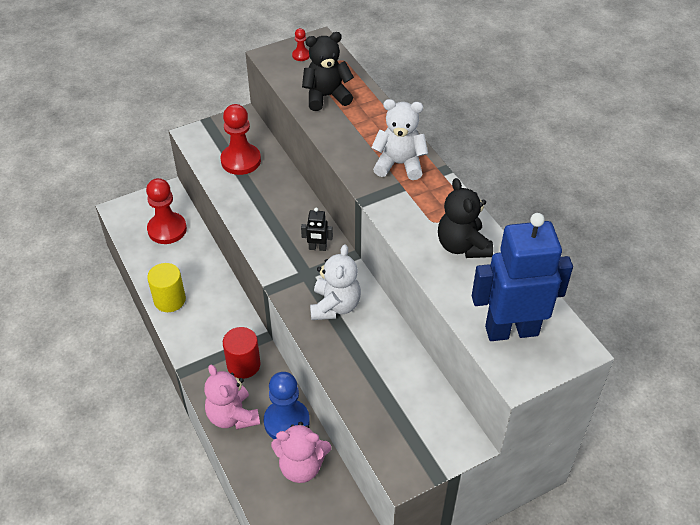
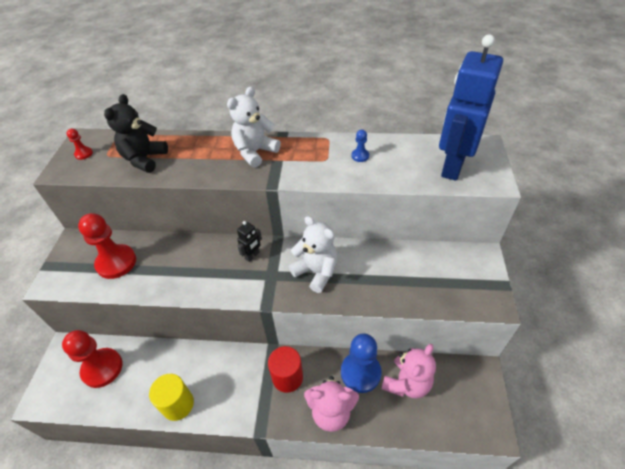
camera: 55 degrees left, 0 degrees up
black teddy bear [438,178,493,258] -> blue pawn [351,130,369,162]

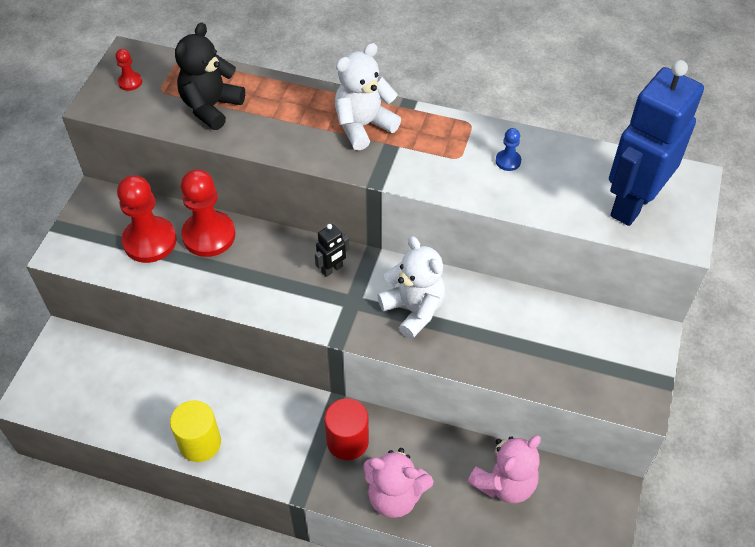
camera: 10 degrees right, 5 degrees up
red pawn [62,330,122,388] -> red pawn moved to [181,169,235,257]
blue pawn [341,333,381,393] -> none

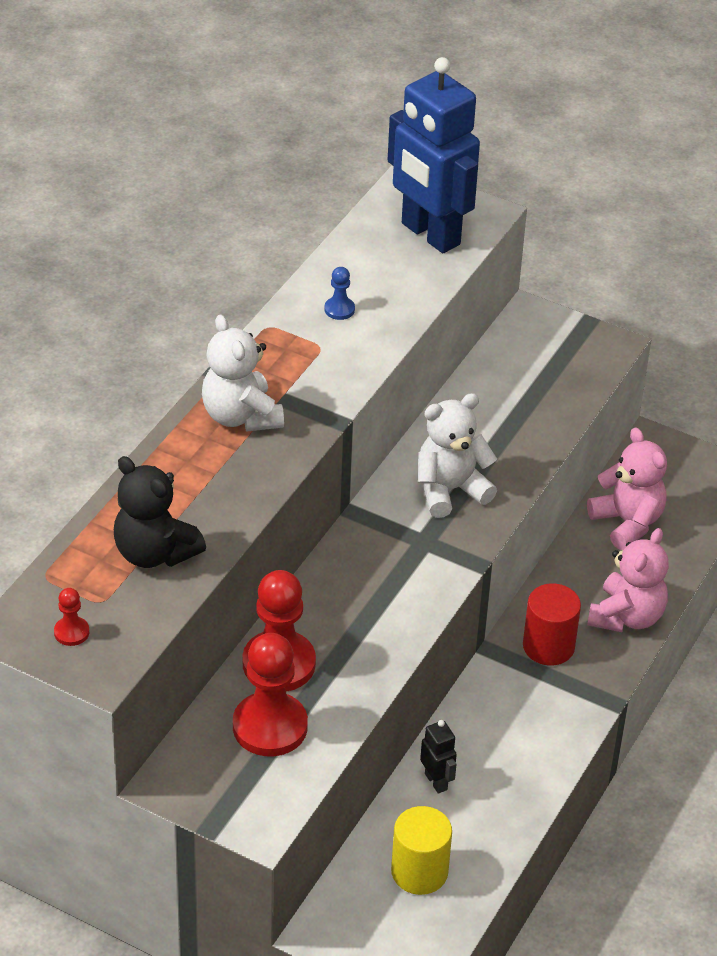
camera: 80 degrees left, 10 degrees down
yellow cylinder [170,400,221,462] -> yellow cylinder moved to [391,806,452,895]
black robot [315,224,349,277] -> black robot moved to [420,720,457,794]

